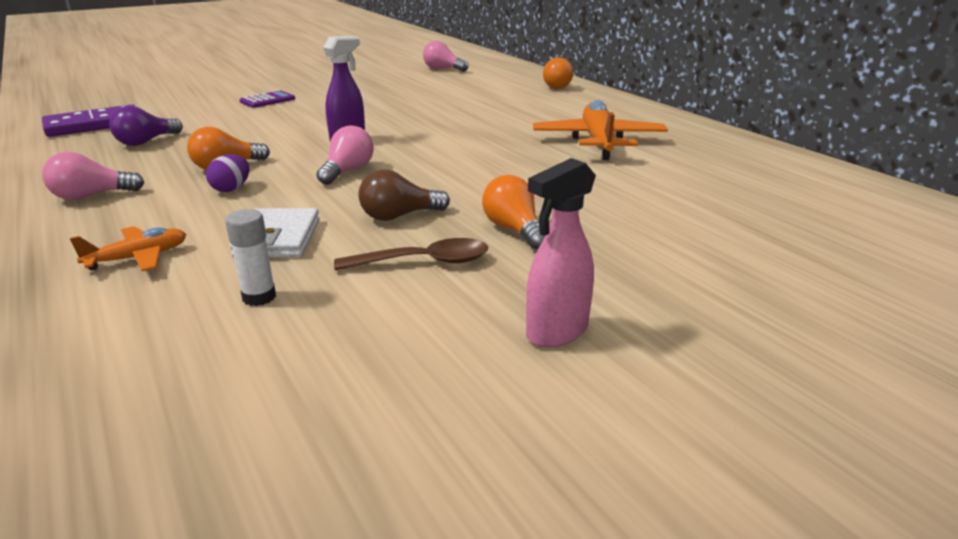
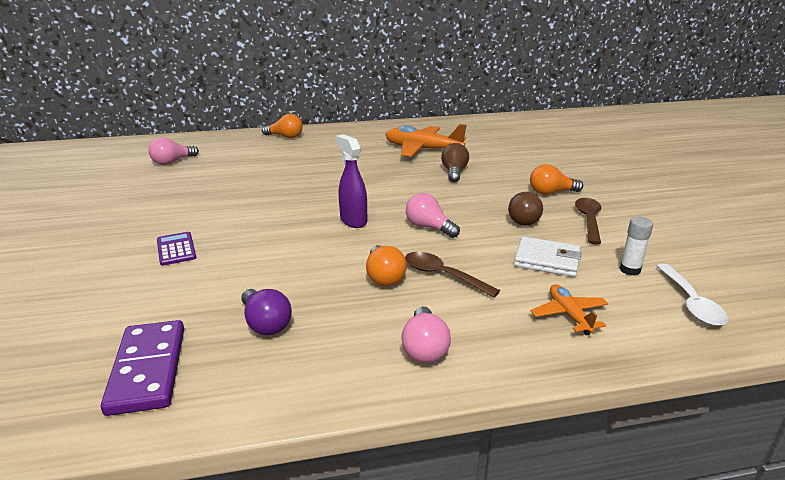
camera: 70 degrees left, 0 degrees up
purple egg [206,154,249,192] -> brown spoon [405,252,500,298]
pink spray bottle [526,158,596,348] -> none
none -> brown light bulb [441,143,469,182]
none -> white spoon [657,264,728,326]

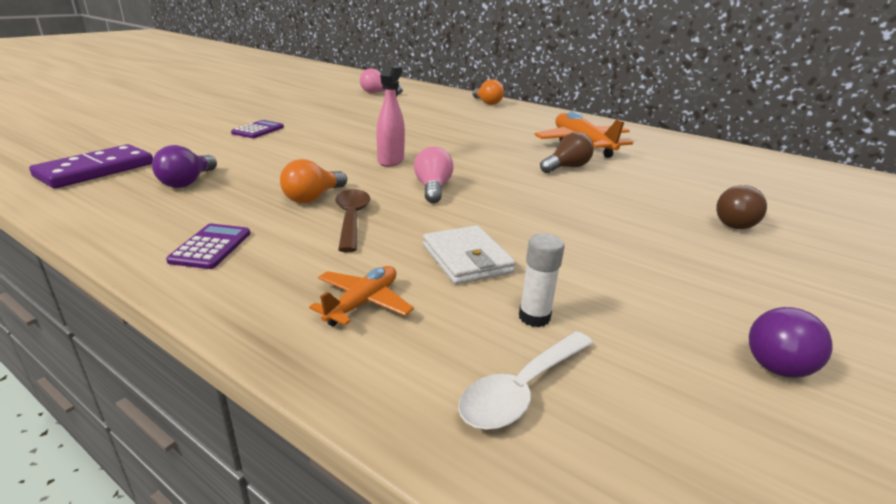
camera: 45 degrees right, 0 degrees up
purple spray bottle [336,134,367,228] -> pink spray bottle [376,64,405,167]
pink light bulb [401,306,451,363] -> purple calculator [166,224,250,269]
brown light bulb [508,192,543,226] -> brown light bulb moved to [716,185,767,229]
orange light bulb [530,164,583,195] -> none
brown spoon [575,198,601,245] -> none
none -> purple light bulb [749,307,832,378]

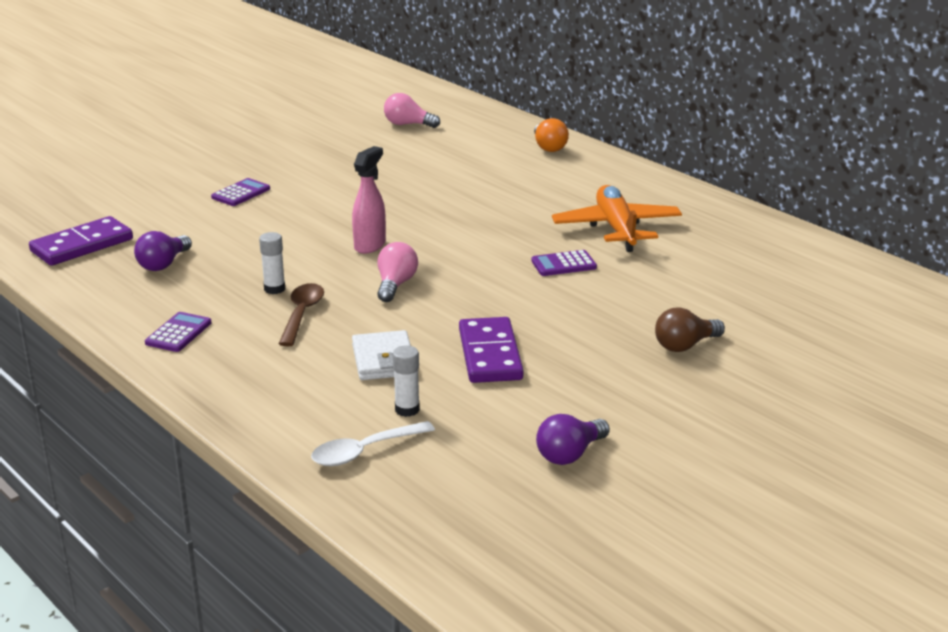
camera: 15 degrees right, 0 degrees up
orange light bulb [280,159,347,203] -> white glue stick [259,232,285,294]
orange plane [309,266,414,326] -> none
brown light bulb [540,132,594,173] -> purple calculator [531,250,597,276]
none -> purple domino [459,317,524,383]

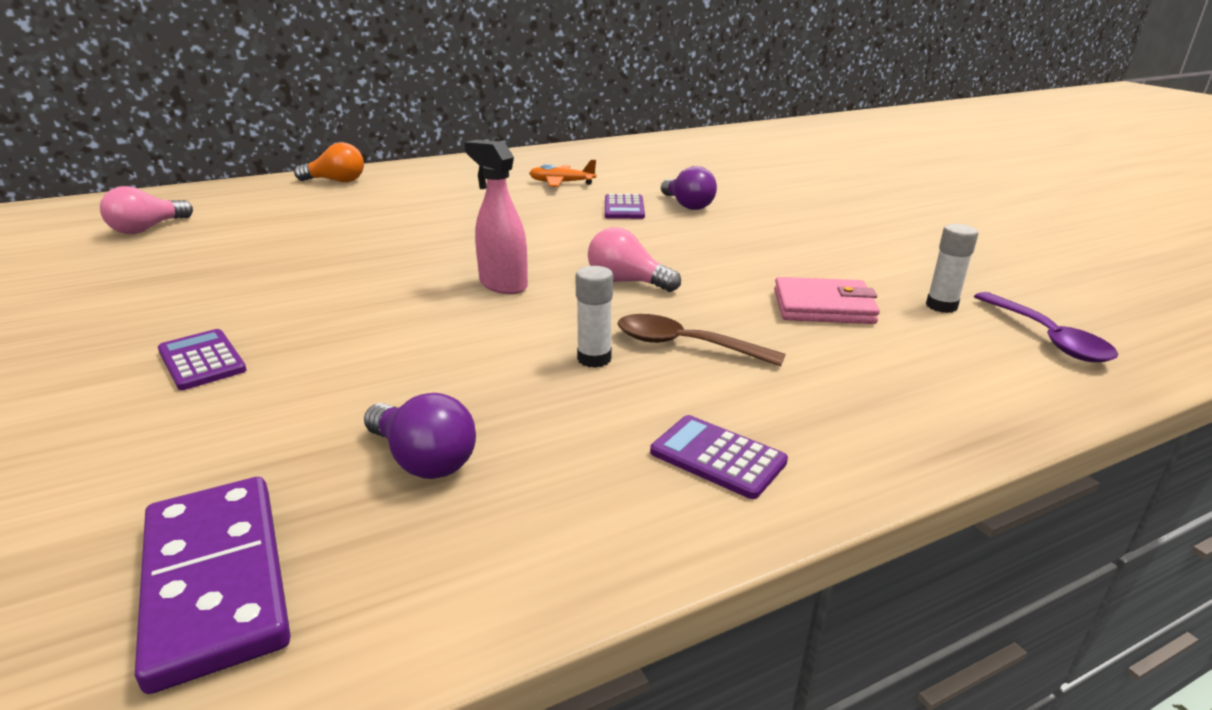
camera: 75 degrees left, 0 degrees up
white spoon [311,421,435,466] -> purple spoon [974,292,1118,362]
white wallet [352,330,411,380] -> pink wallet [774,277,880,324]
purple domino [459,317,524,383] -> none
purple light bulb [536,414,610,465] -> purple light bulb moved to [661,166,717,210]
orange plane [552,185,682,252] -> orange plane [529,160,596,187], size x0.54
brown light bulb [655,307,725,352] -> none

